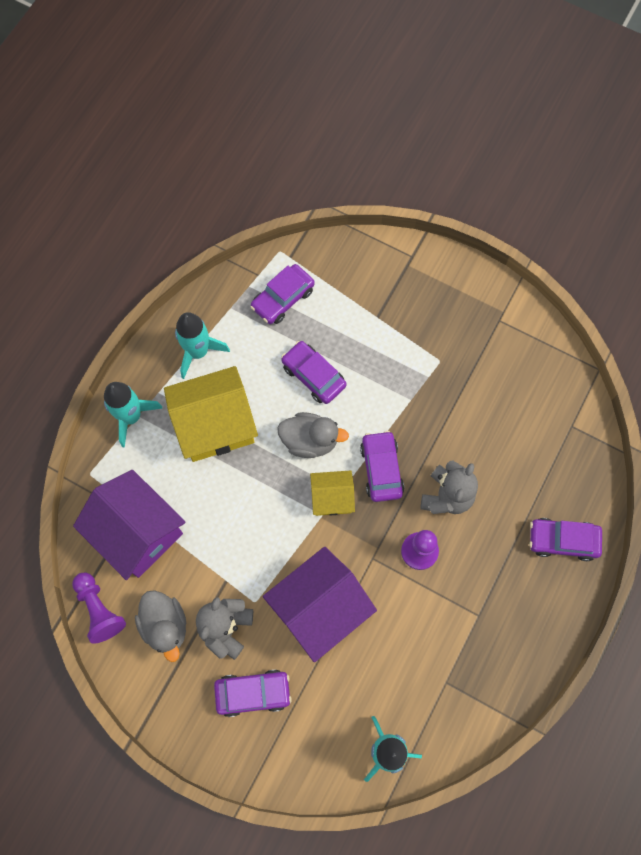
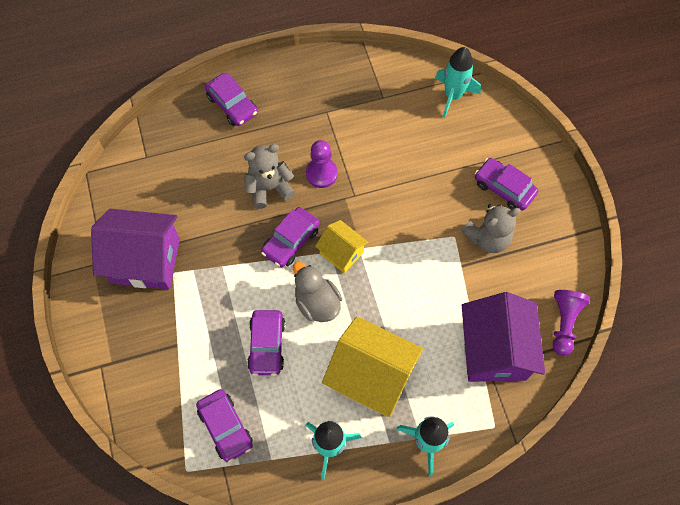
camera: 135 degrees left, 5 degrees down
grey duck [135,590,186,662] -> none
purple car [251,264,315,324] -> purple car turned 60 degrees clockwise [196,389,253,463]
purple house [263,547,377,662] -> purple house moved to [91,209,180,289]

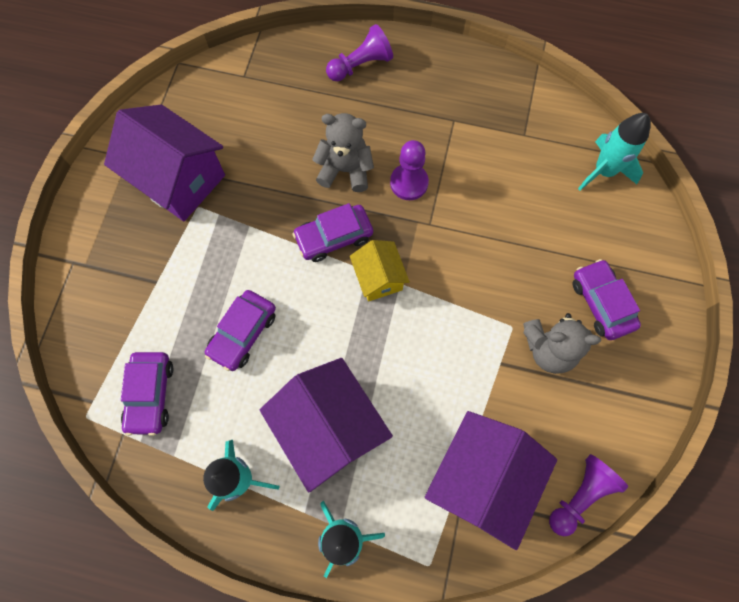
camera: 30 degrees right, 5 degrees up
purple car [205,73,258,126] -> purple pawn [326,24,393,81]
grey duck [293,262,342,322] -> none
yellow house [322,316,423,417] -> purple house [260,358,393,492]

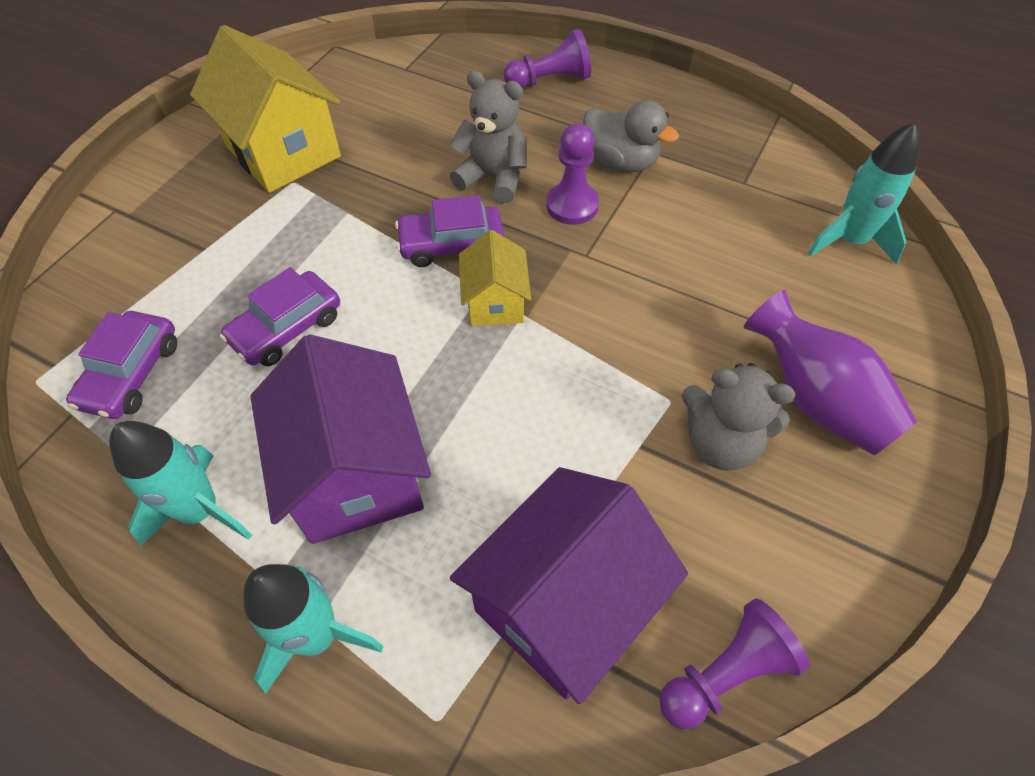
camera: 15 degrees right, 15 degrees down
purple house [104,105,225,221] -> yellow house [190,25,341,193]
purple car [572,259,641,340] -> purple vase [744,290,917,455]
none -> grey duck [583,100,679,172]

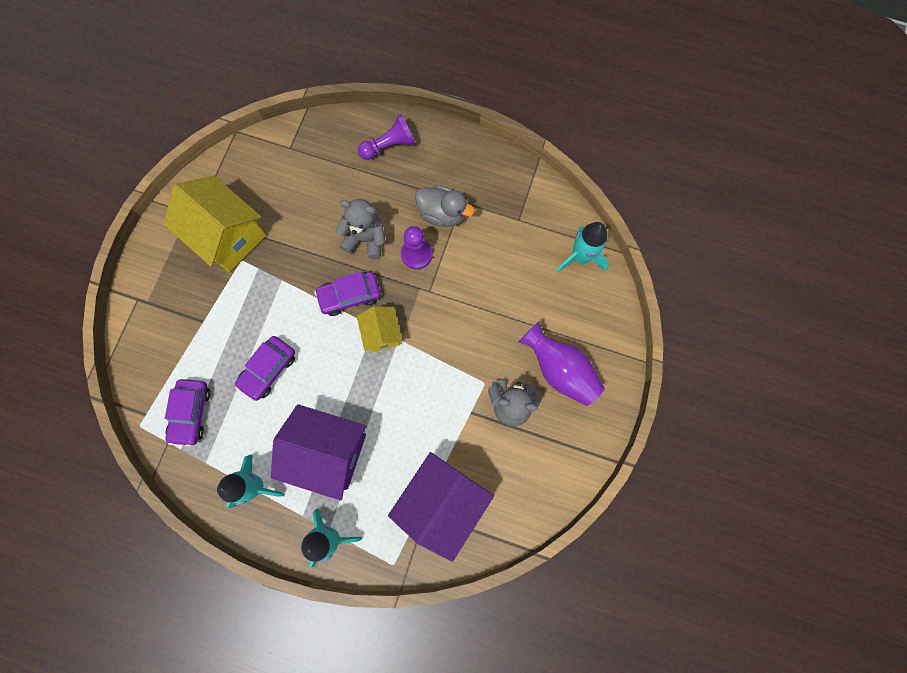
camera: 10 degrees left, 20 degrees up
purple house [250,335,431,544] -> purple house turned 45 degrees counterclockwise [271,404,366,501]
purple pawn [660,598,810,729] -> none

